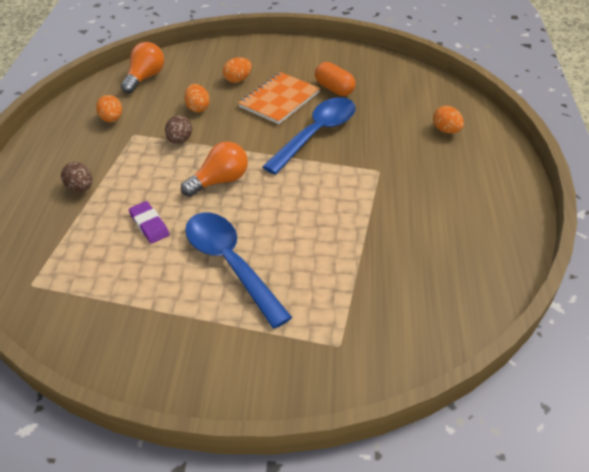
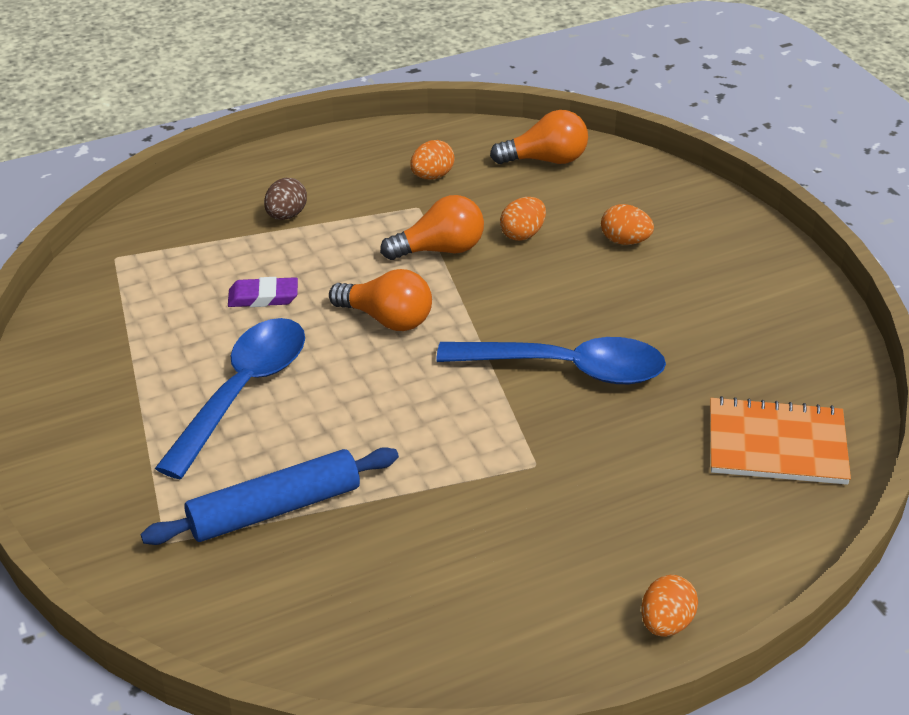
camera: 60 degrees right, 5 degrees down
purple eraser [129,201,169,244] -> purple eraser turned 60 degrees clockwise [228,277,298,307]
brown egg [165,115,192,144] -> orange light bulb [380,195,484,260]
orange notebook [238,72,320,124] -> orange notebook moved to [710,396,851,485]
orange capsule [315,62,355,96] -> none
orange egg [433,106,464,134] -> orange egg moved to [641,575,698,637]
none -> blue rolling pin [141,447,399,545]

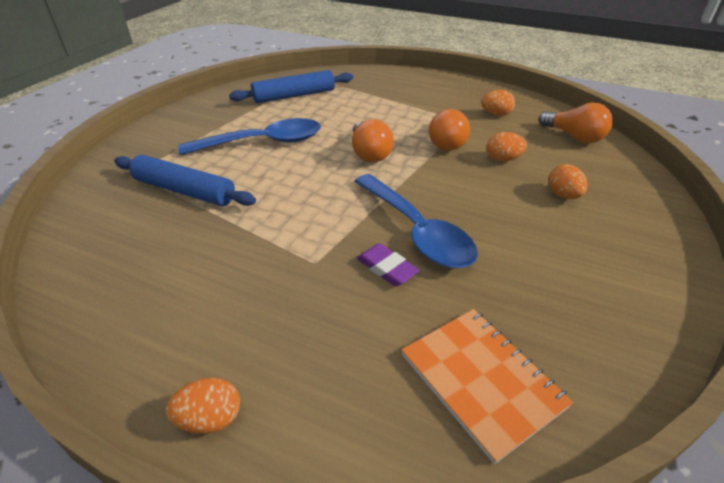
camera: 50 degrees right, 0 degrees up
purple eraser [228,277,298,307] -> purple eraser moved to [357,243,420,286]
brown egg [264,178,307,220] -> none
orange light bulb [380,195,484,260] -> orange light bulb turned 60 degrees clockwise [429,109,470,151]
none -> blue rolling pin [229,70,353,103]

